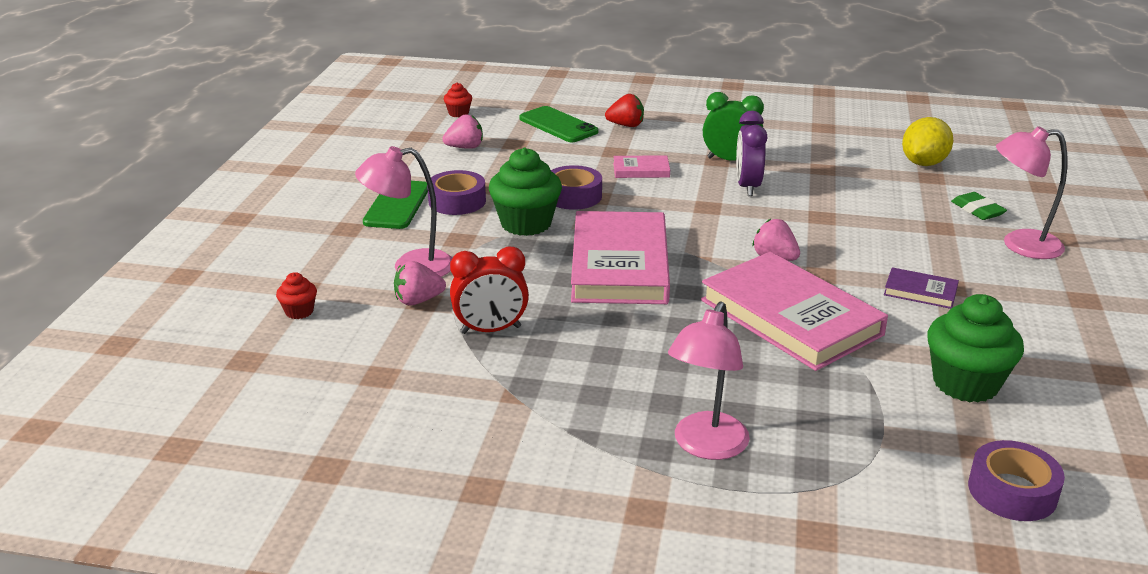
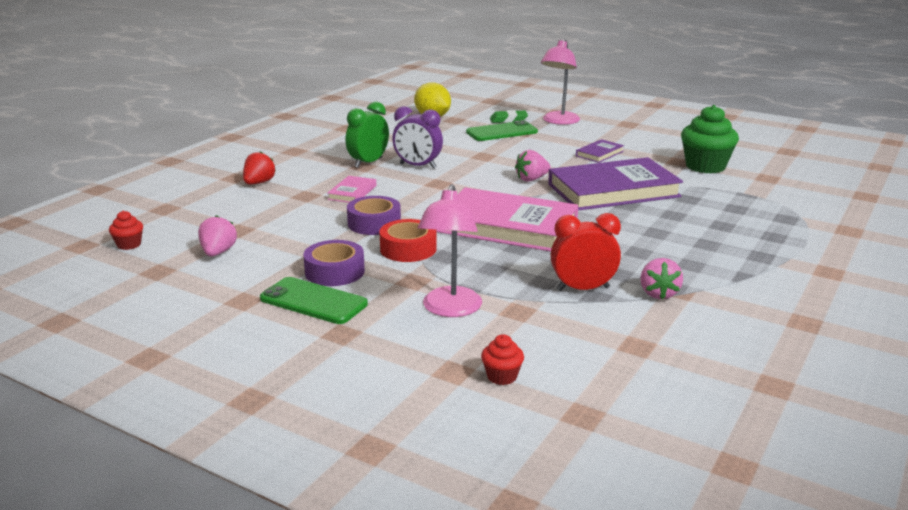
camera: 70 degrees left, 5 degrees down
pink strawberry [394,261,446,305] -> pink strawberry moved to [640,258,683,299]
red clock [450,246,529,334] -> red clock turned 105 degrees counterclockwise [551,213,621,291]
green cupcake [489,147,562,236] -> red tape [379,219,437,262]
green phone [520,106,598,142] -> green phone moved to [466,120,538,141]
pink lamp [668,302,750,460] -> none
pink book [701,252,888,371] -> purple book [548,157,683,211]
purple tape [968,440,1065,521] -> none

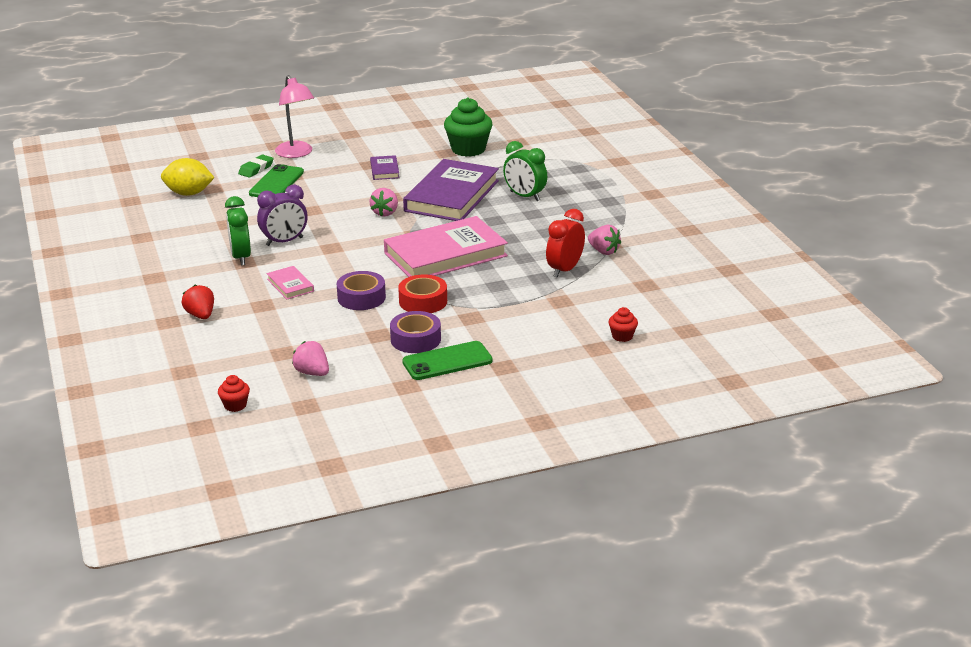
camera: 50 degrees left, 5 degrees up
pink lamp [418,184,482,317] -> none
none -> green clock [503,141,547,201]

